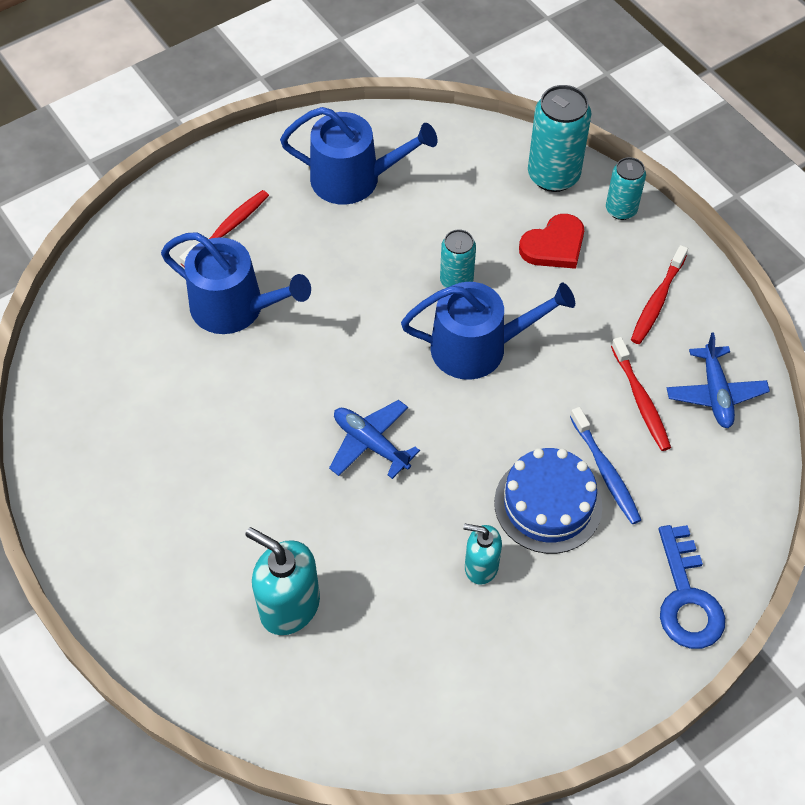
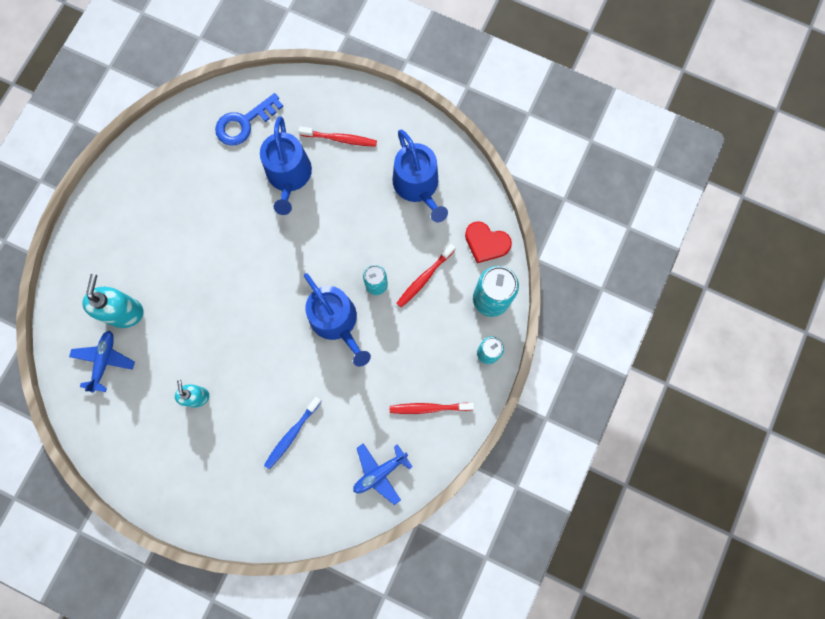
camera: 60 degrees right, 20 degrees up
blue plane [329,400,420,479] -> blue plane moved to [69,331,135,393]
blue cake [494,448,602,554] -> none
red heart [519,214,584,269] -> red heart moved to [465,221,512,263]
red toothbrush [611,337,671,451] -> red toothbrush moved to [397,244,456,307]
blue key [659,525,725,649] -> blue key moved to [215,93,283,145]

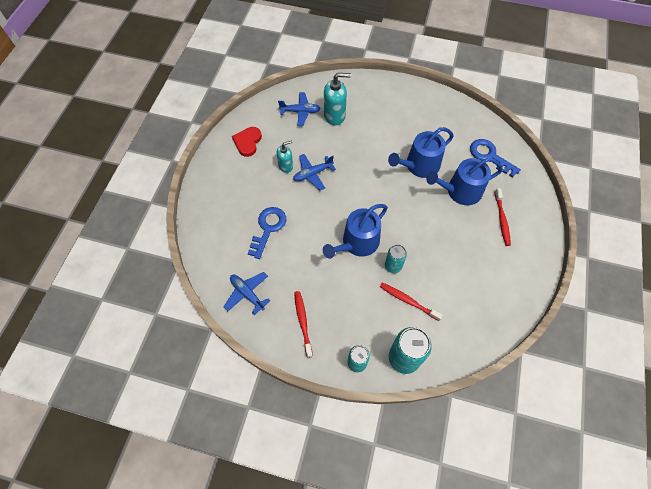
camera: 80 degrees right, 15 degrees down
blue toothbrush [264,397,322,469] -> blue key [248,207,286,259]
blue watering can [393,130,448,222] -> blue watering can moved to [388,127,454,178]
red heart [465,221,512,263] -> red heart moved to [232,127,262,157]
none -> blue plane [293,154,336,190]

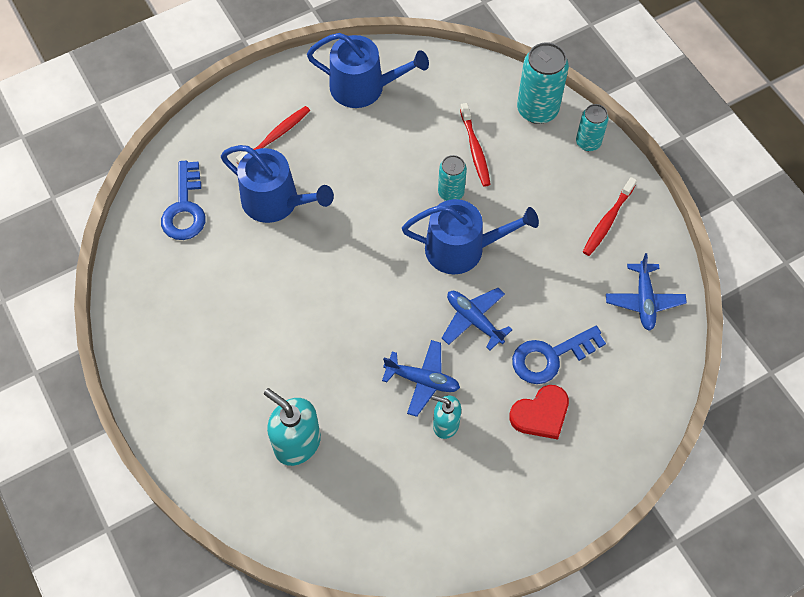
camera: 135 degrees left, 0 degrees up
red heart [232,127,262,157] -> red heart moved to [509,385,569,439]
blue plane [278,92,321,126] -> blue plane moved to [442,288,512,350]
blue watering can [388,127,454,178] -> blue watering can moved to [307,33,429,108]

